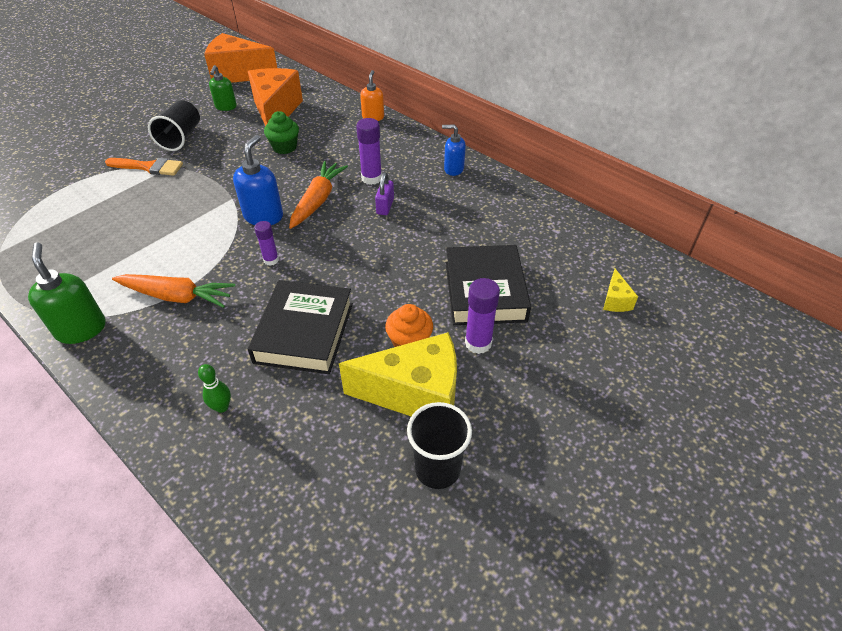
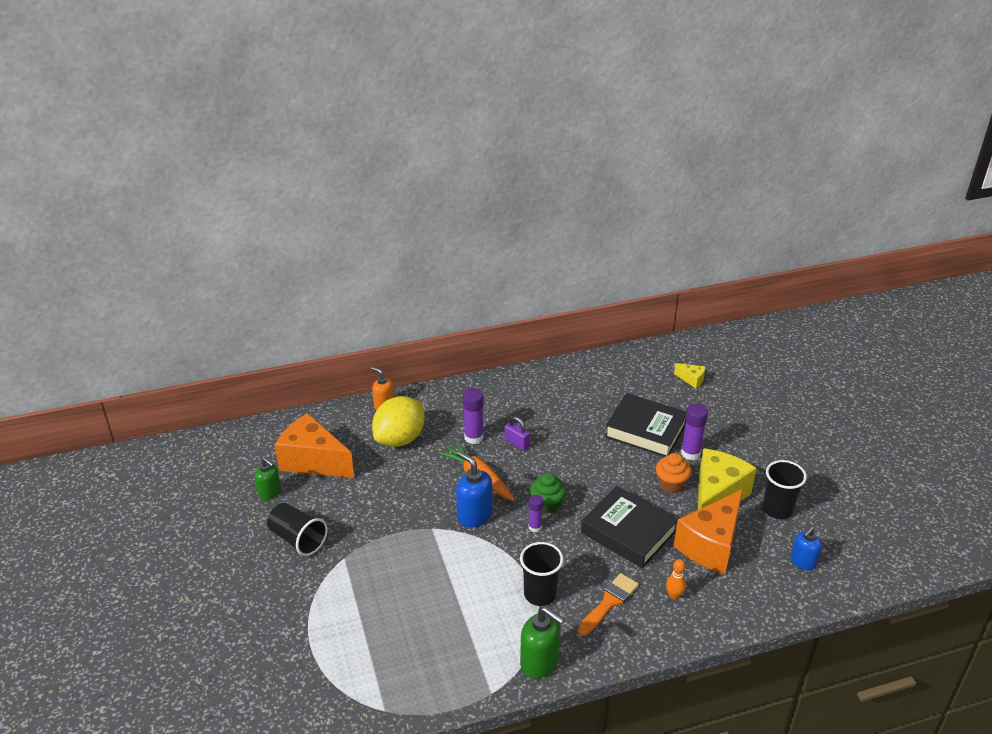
camera: 60 degrees left, 10 degrees down
green soap dispenser [28,242,106,344] -> green soap dispenser turned 150 degrees counterclockwise [520,606,565,679]
orange brush [105,158,183,176] -> orange brush moved to [577,573,639,636]
orange carrot [112,274,235,308] -> black cup [520,542,563,606]
green bowling pin [198,364,231,413] -> orange bowling pin [666,559,686,599]
orange cheese [204,33,277,83] -> orange cheese moved to [674,489,743,574]
green cupcake [264,111,299,154] -> green cupcake moved to [530,473,566,514]
blue soap dispenser [442,125,466,176] -> blue soap dispenser moved to [790,527,822,571]
none -> yellow lemon [372,396,425,447]

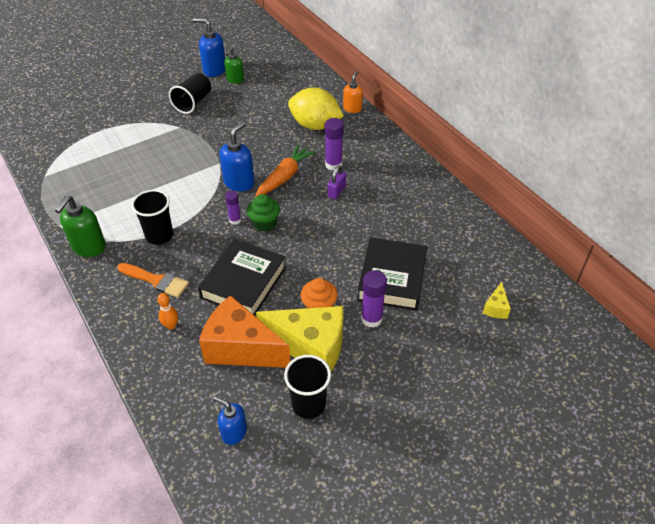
camera: 75 degrees right, 10 degrees up
orange cheese [275,413,354,478] -> none
none -> blue soap dispenser [193,18,225,77]

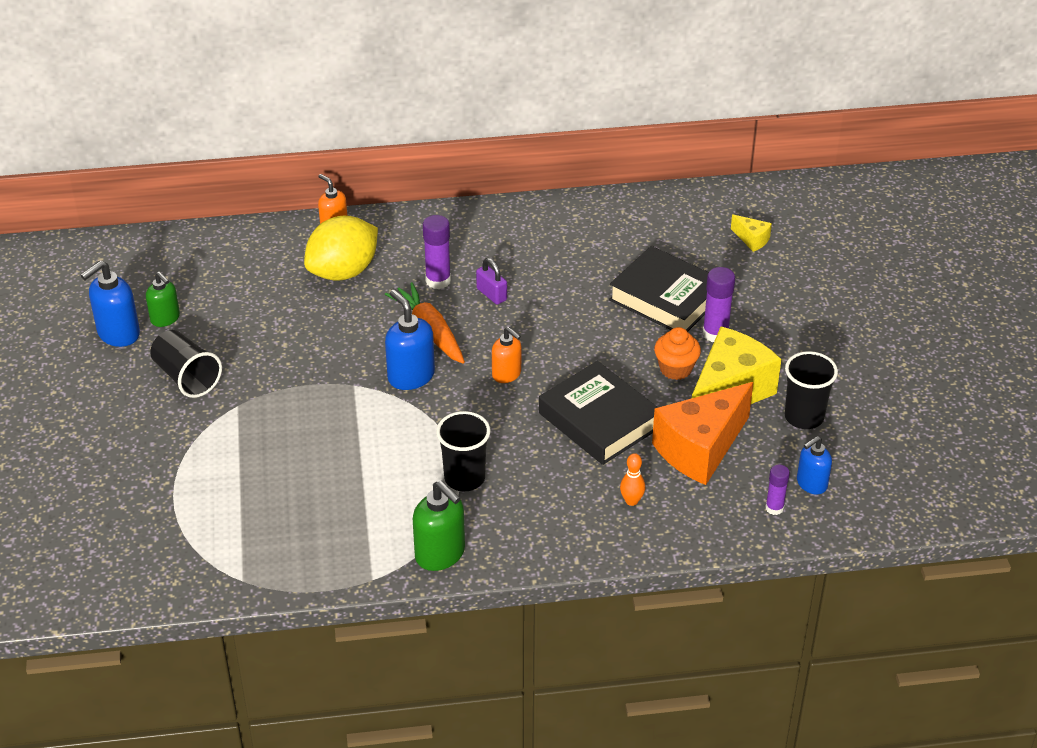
camera: 65 degrees left, 5 degrees down
orange brush [117,263,189,298] -> none
purple glue stick [225,191,241,225] -> purple glue stick moved to [765,465,790,515]
green cupcake [247,194,280,231] -> orange soap dispenser [492,327,521,383]

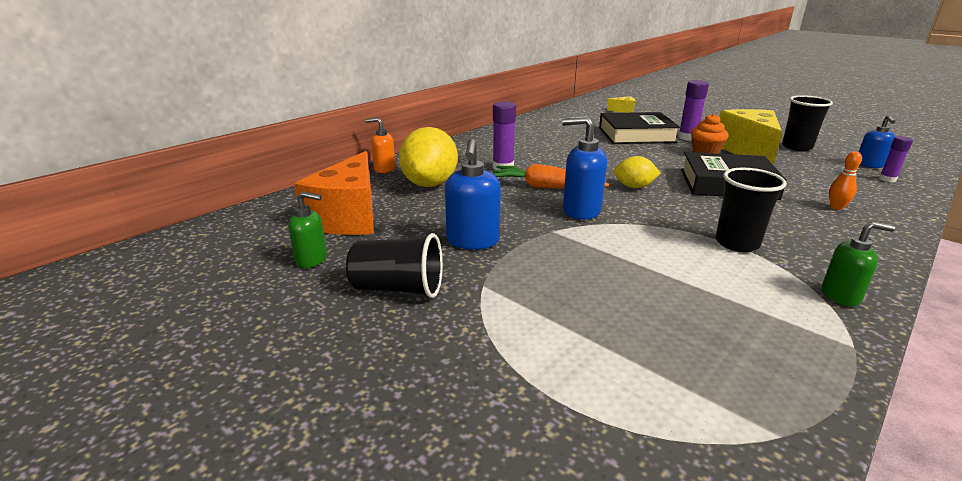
camera: 40 degrees left, 15 degrees down
blue soap dispenser [81,261,140,347] -> blue soap dispenser moved to [445,139,501,250]
green soap dispenser [413,481,465,571] -> green soap dispenser [822,222,895,306], size x0.65
purple padlock [476,258,507,305] -> none
orange soap dispenser [492,327,521,383] -> yellow lemon [613,156,661,188]
orange cheese [652,382,753,485] -> orange cheese moved to [294,151,374,235]

